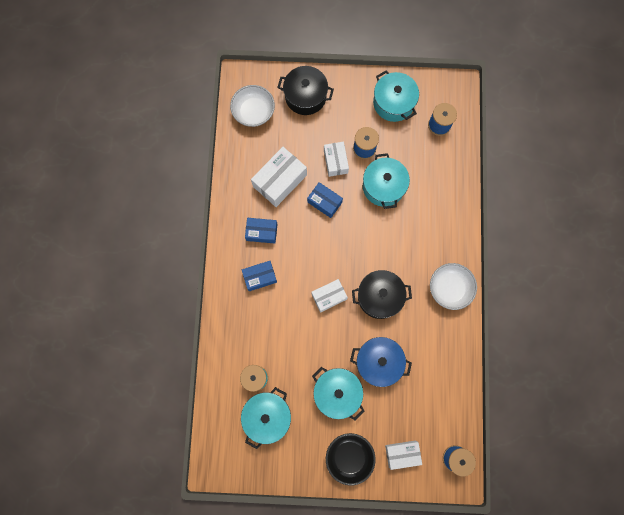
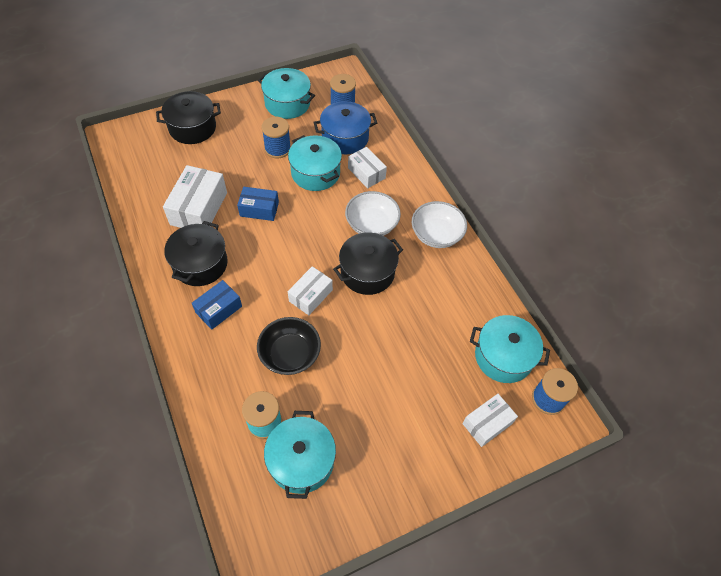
camera: 30 degrees left, 20 degrees down
white bowl [230,85,275,127] -> white bowl moved to [345,191,401,236]
blue box [245,218,278,244] -> black pot [164,221,228,286]
turquoise pot [312,367,364,421] -> turquoise pot moved to [470,315,550,383]
white box [324,142,349,177] -> white box moved to [348,147,387,188]
black bowl [326,433,376,486] -> black bowl moved to [257,317,321,375]
blue pot [350,337,412,387] -> blue pot moved to [313,101,377,154]

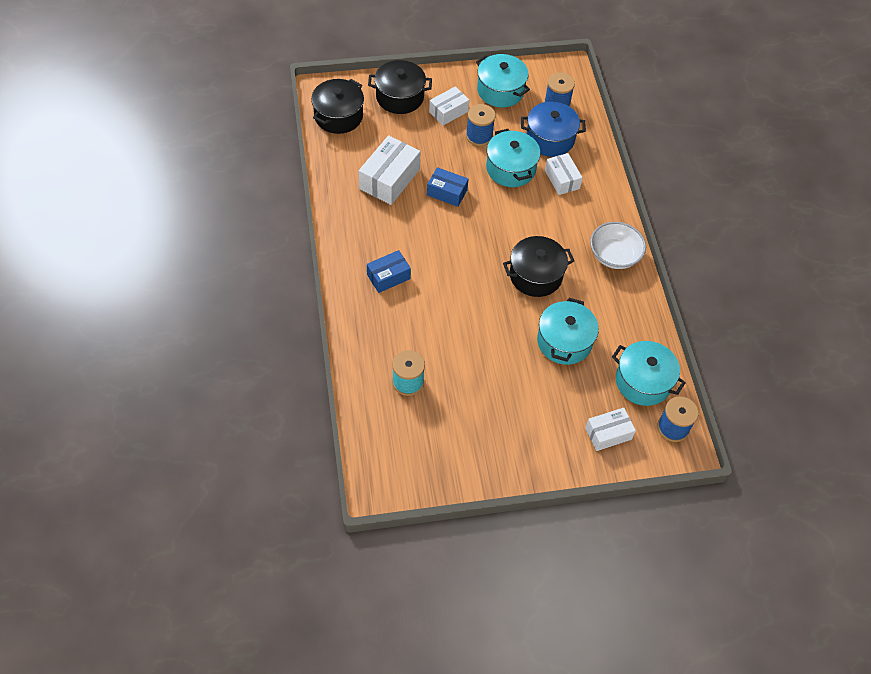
camera: 15 degrees right, 0 degrees up
black pot [164,221,228,286] -> black pot moved to [311,79,364,134]
black bowl [257,317,321,375] -> none
turquoise pot [264,411,336,499] -> turquoise pot moved to [537,298,599,365]
white box [288,266,333,315] -> white box moved to [429,86,469,126]
white bowl [345,191,401,236] -> none

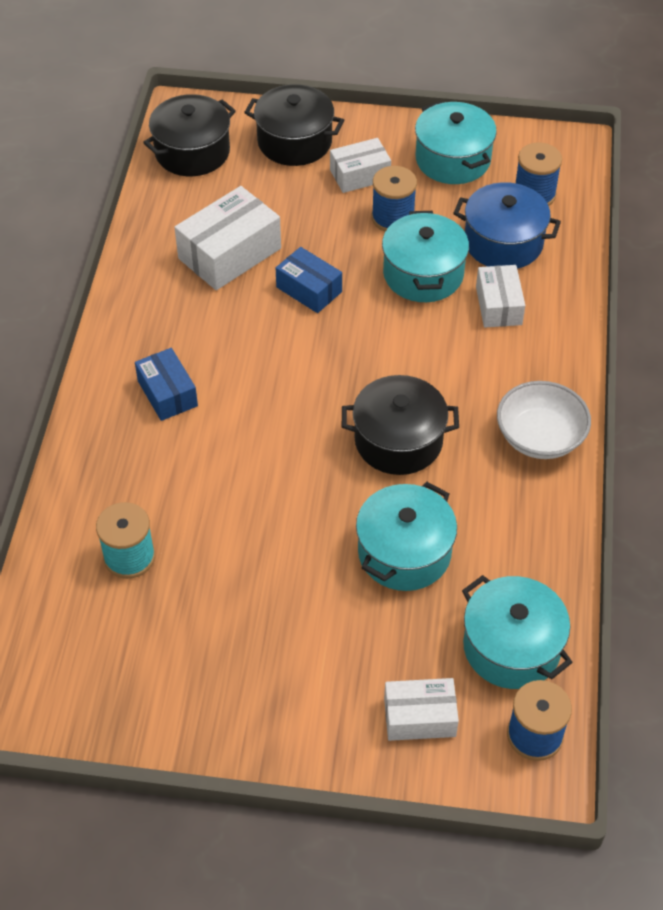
camera: 20 degrees right, 5 degrees down
blue box [367,250,411,293] -> blue box turned 75 degrees clockwise [135,348,198,421]

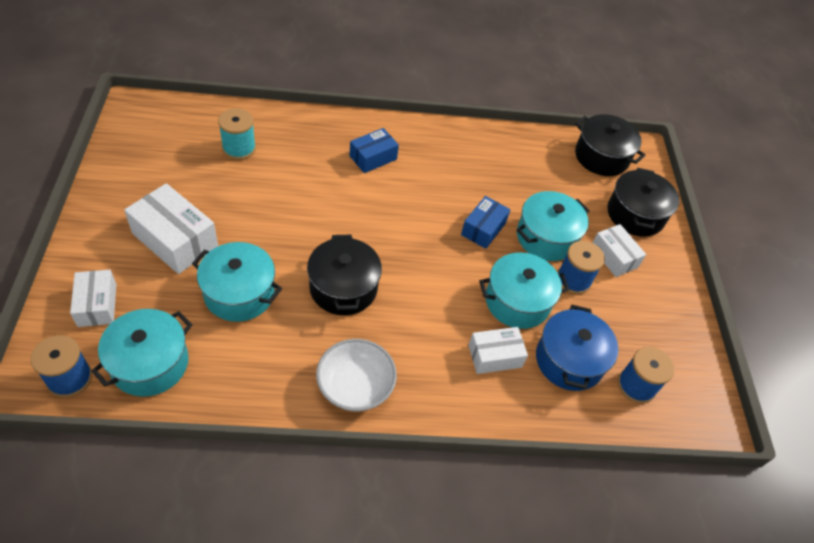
camera: 75 degrees right, 0 degrees up
white box [174,186,281,290] -> white box moved to [124,183,218,274]
turquoise pot [415,101,497,184] -> turquoise pot moved to [517,191,590,261]

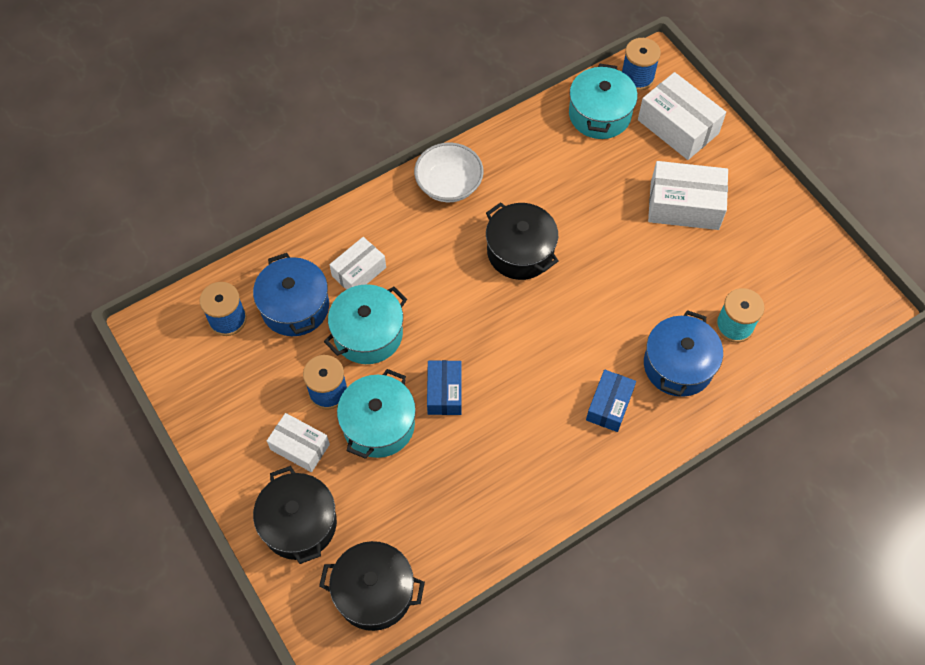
camera: 155 degrees right, 10 degrees up
white box [70,270,116,327] -> white box [638,72,726,160], size x1.59
turquoise pot [192,242,282,322] -> none
none -> blue pot [644,310,723,397]

